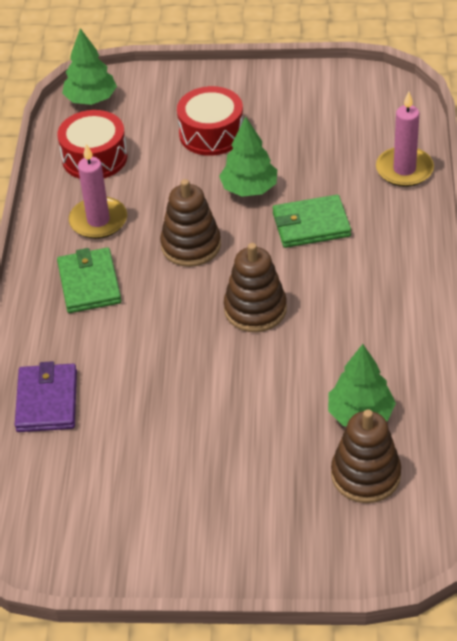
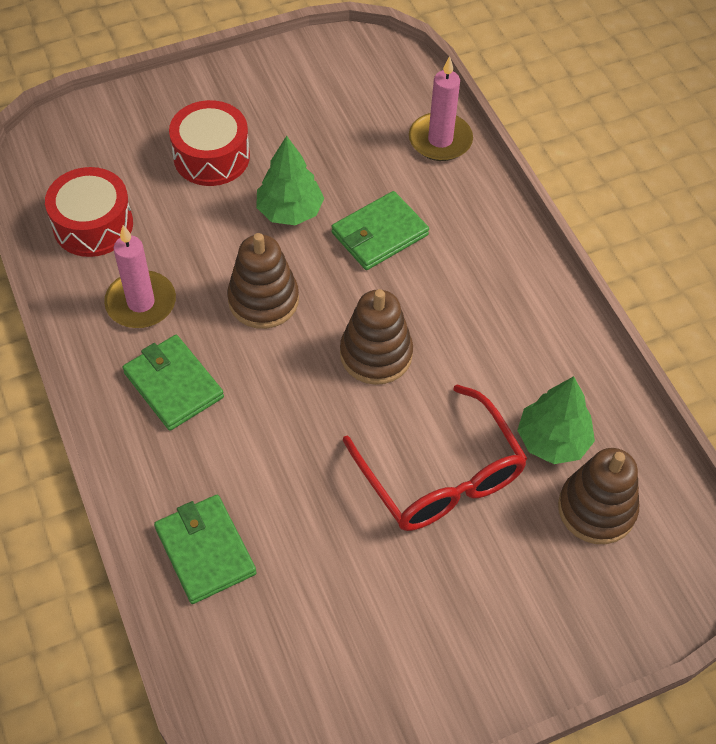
camera: 30 degrees left, 10 degrees up
purple wallet [15,361,77,432] -> green wallet [154,495,257,604]
green tree [62,28,117,105] -> none
none -> red glasses [343,384,527,531]

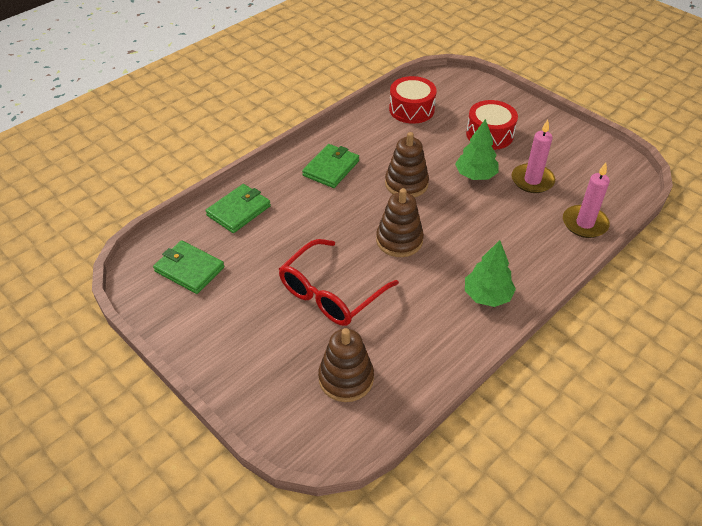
camera: 70 degrees right, 10 degrees down
pink candle [104,225,176,328] -> pink candle moved to [511,120,555,193]
green wallet [331,191,429,270] -> green wallet moved to [153,240,224,294]
green tree [517,376,595,464] -> green tree moved to [465,240,516,307]

